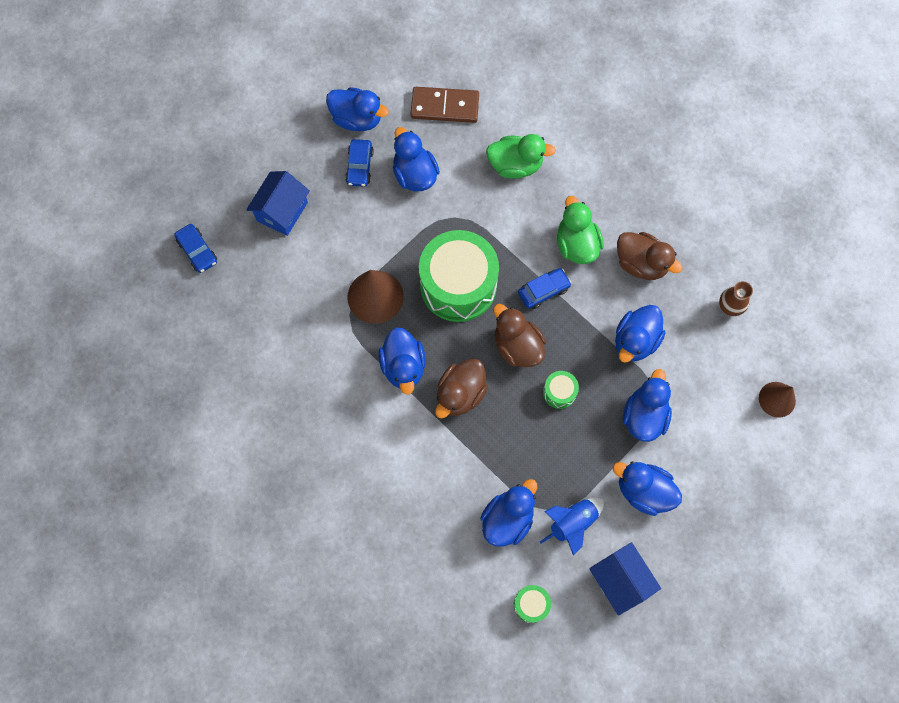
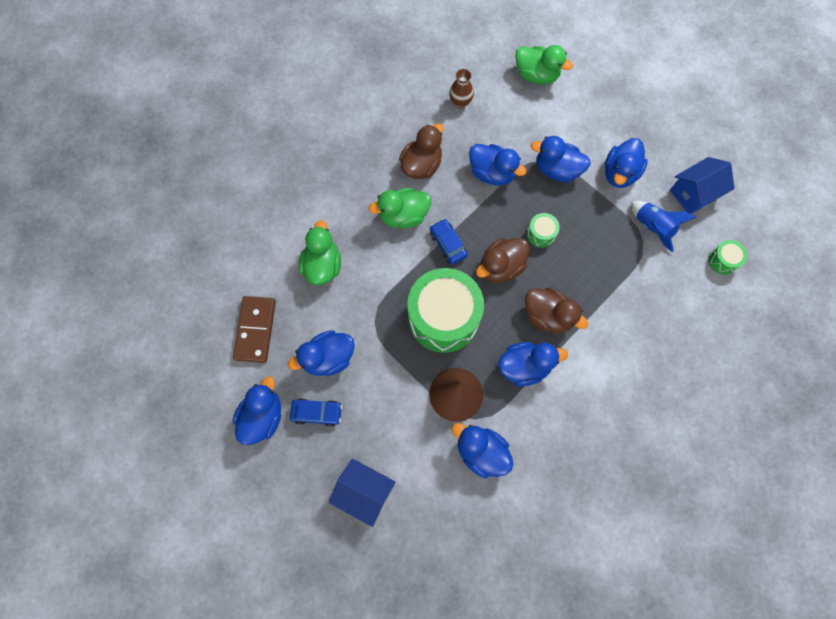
camera: 90 degrees left, 0 degrees up
blue car [174,224,217,273] -> none
blue duck [481,479,537,547] -> blue duck moved to [452,423,513,479]
brown cone [759,382,796,417] -> green duck [515,45,573,85]

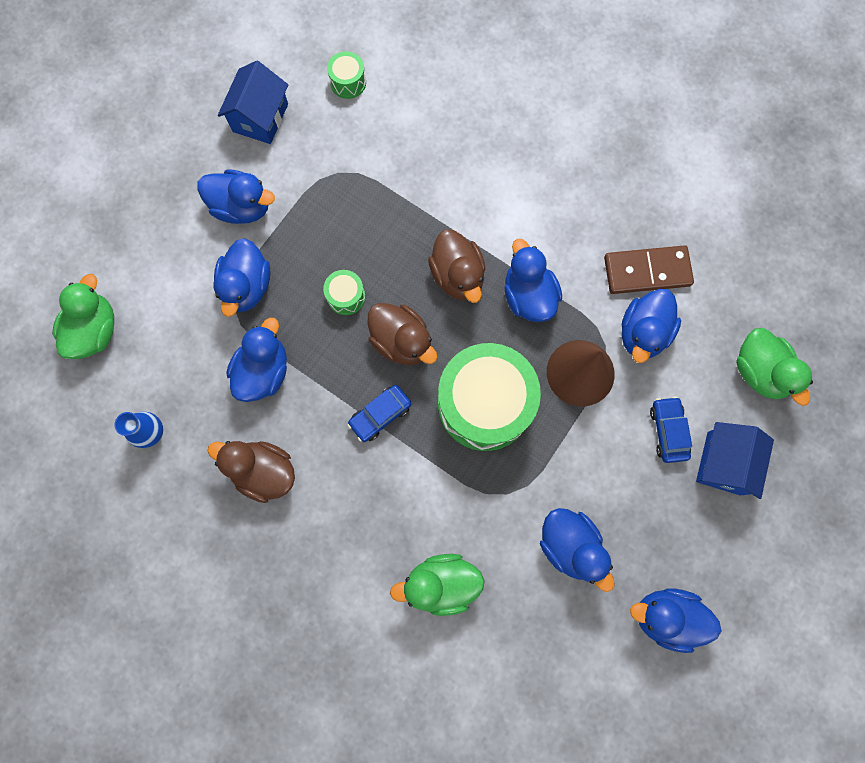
camera: 100 degrees left, 5 degrees up
brown domino [233,296,276,363] -> brown domino moved to [604,245,694,294]
blue car [290,398,342,427] -> blue car moved to [650,397,692,463]
green duck [369,188,431,228] -> green duck moved to [736,328,813,406]
brown vase [449,69,474,109] -> blue vase [114,412,163,448]
brown duck [525,288,588,333] -> brown duck turned 135 degrees clockwise [428,229,486,303]
blue rocket [631,201,696,252] -> none
blue house [670,157,735,214] -> blue house turned 60 degrees clockwise [218,61,288,144]

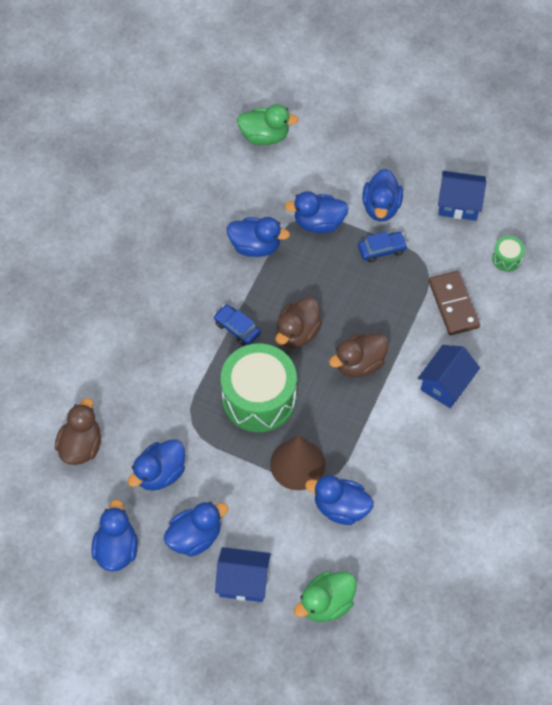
camera: 80 degrees right, 15 degrees down
blue vase [114,412,163,448] -> none
brown duck [208,441,295,503] -> brown duck moved to [55,398,101,465]
green drum [323,270,365,315] -> none
green duck [390,554,485,616] -> none
blue duck [504,239,562,322] -> blue duck moved to [164,502,228,557]
brown domino [604,245,694,294] -> brown domino moved to [429,271,480,335]
blue car [650,397,692,463] -> blue car moved to [358,231,408,263]
none -> blue house [418,345,480,408]

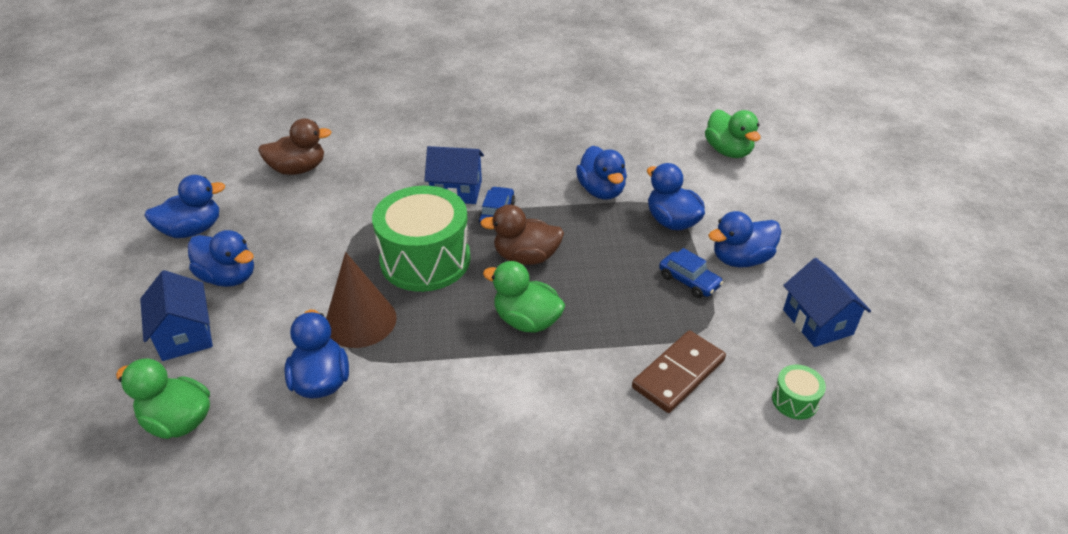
camera: 60 degrees right, 20 degrees down
blue duck [128,439,185,491] -> none
brown duck [329,333,389,377] -> green duck [483,261,566,333]
blue house [418,345,480,408] -> blue house moved to [424,146,484,204]

